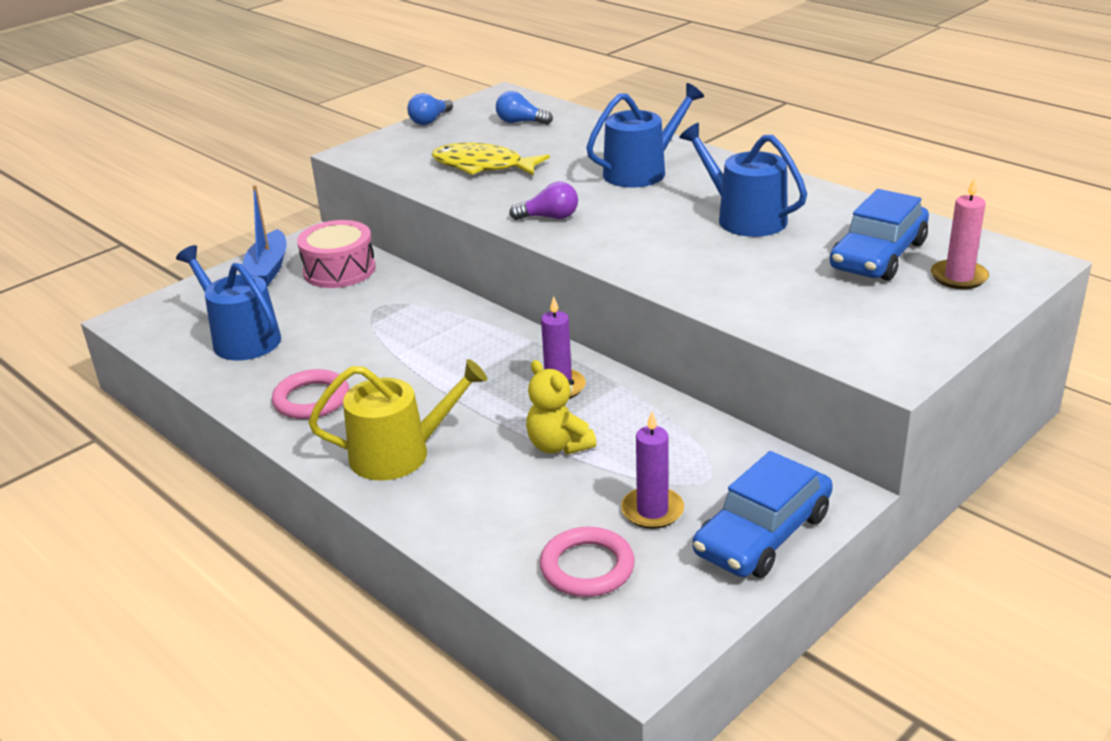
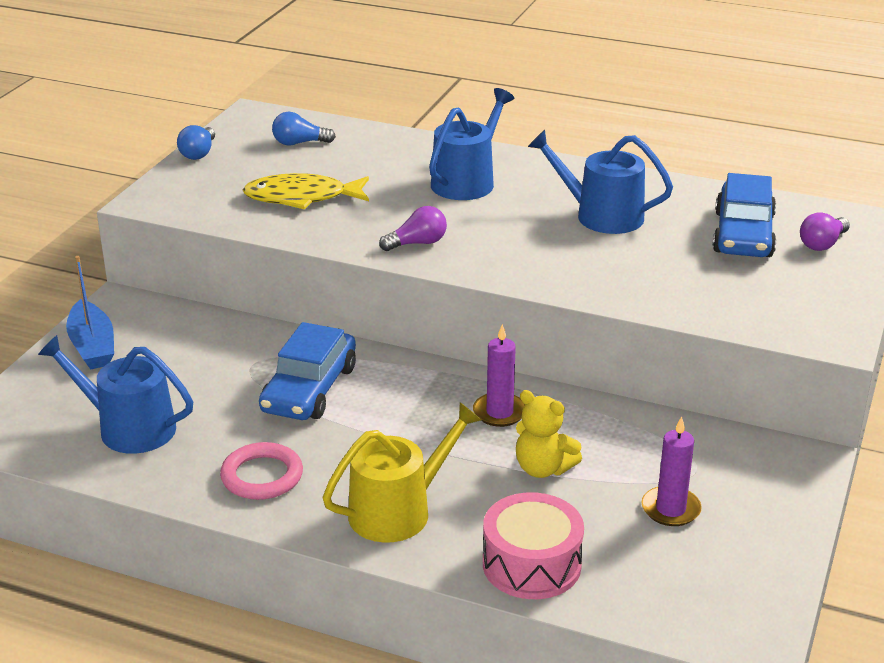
camera: 25 degrees left, 0 degrees up
pink drum [297,220,376,288] -> pink drum moved to [483,492,584,599]
pink ring [540,527,635,597] -> none
blue car [693,451,833,578] -> blue car moved to [259,322,356,420]
pink candle [931,177,989,289] -> purple light bulb [800,212,850,251]

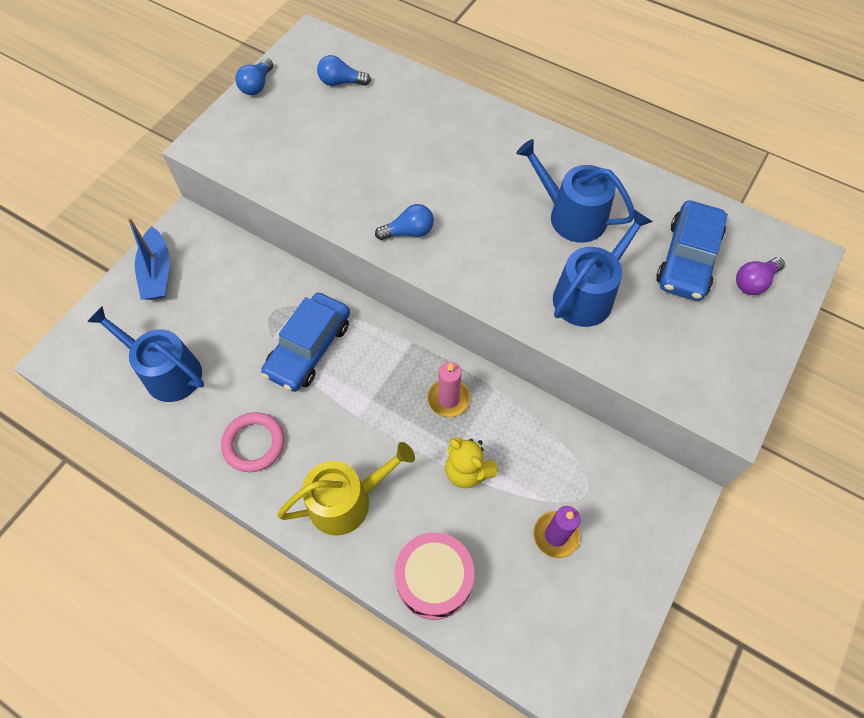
camera: 10 degrees right, 30 degrees up
yellow fish [243,173,369,210] -> none
purple light bulb [379,206,447,251] -> blue light bulb [375,204,434,240]
blue watering can [429,88,514,200] -> blue watering can moved to [553,209,653,327]
purple candle [473,324,526,427] -> pink candle [428,362,470,417]

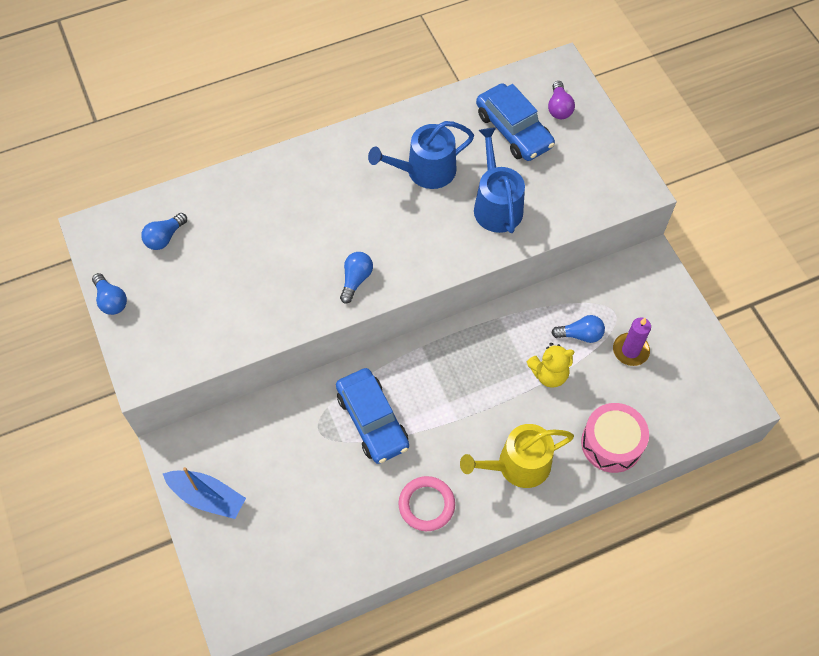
camera: 55 degrees left, 0 degrees up
blue watering can [87,306,204,402] -> none
yellow watering can [277,442,415,536] -> yellow watering can turned 120 degrees counterclockwise [460,424,574,488]
pink candle [428,362,470,417] -> none
none -> blue light bulb [551,315,605,343]

